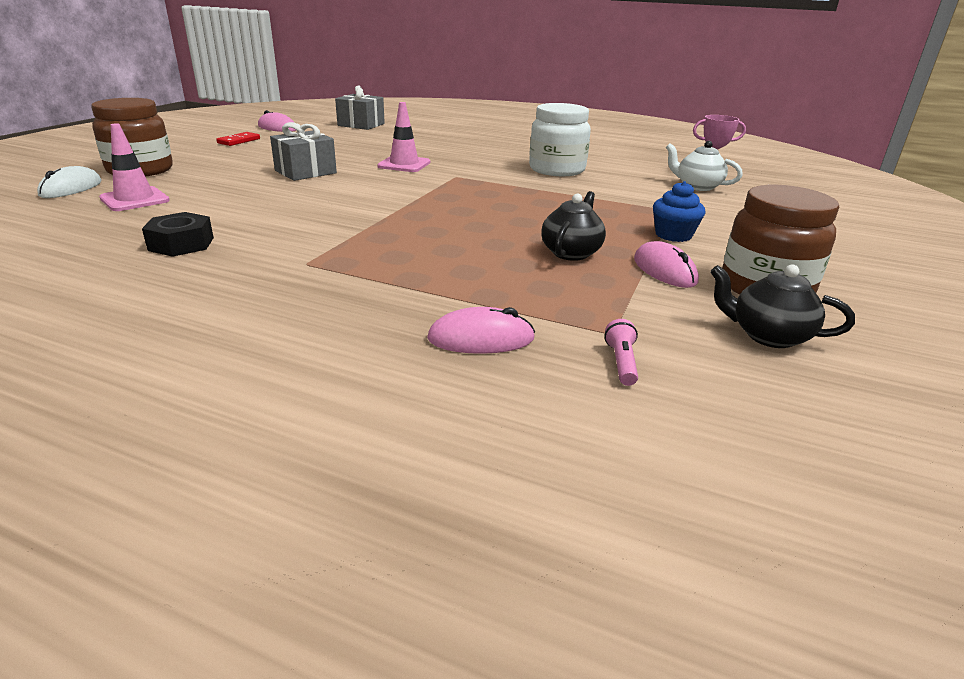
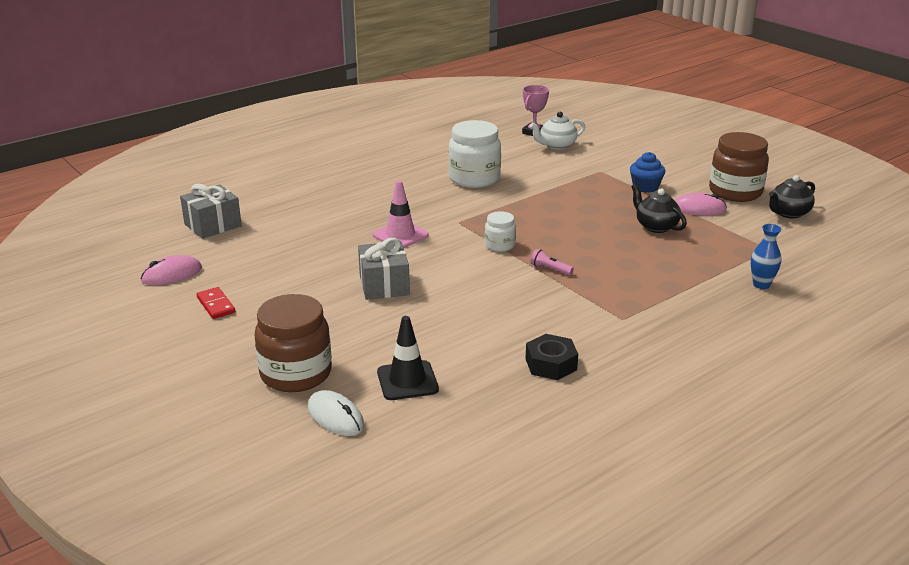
camera: 60 degrees left, 0 degrees up
pink traffic cone [99,123,170,211] -> black traffic cone [377,316,439,400]
pink mouse [427,307,535,354] -> blue vase [751,224,782,289]
pink flashlight [604,319,638,386] -> pink flashlight moved to [531,249,574,275]
none -> white jar [485,211,516,252]

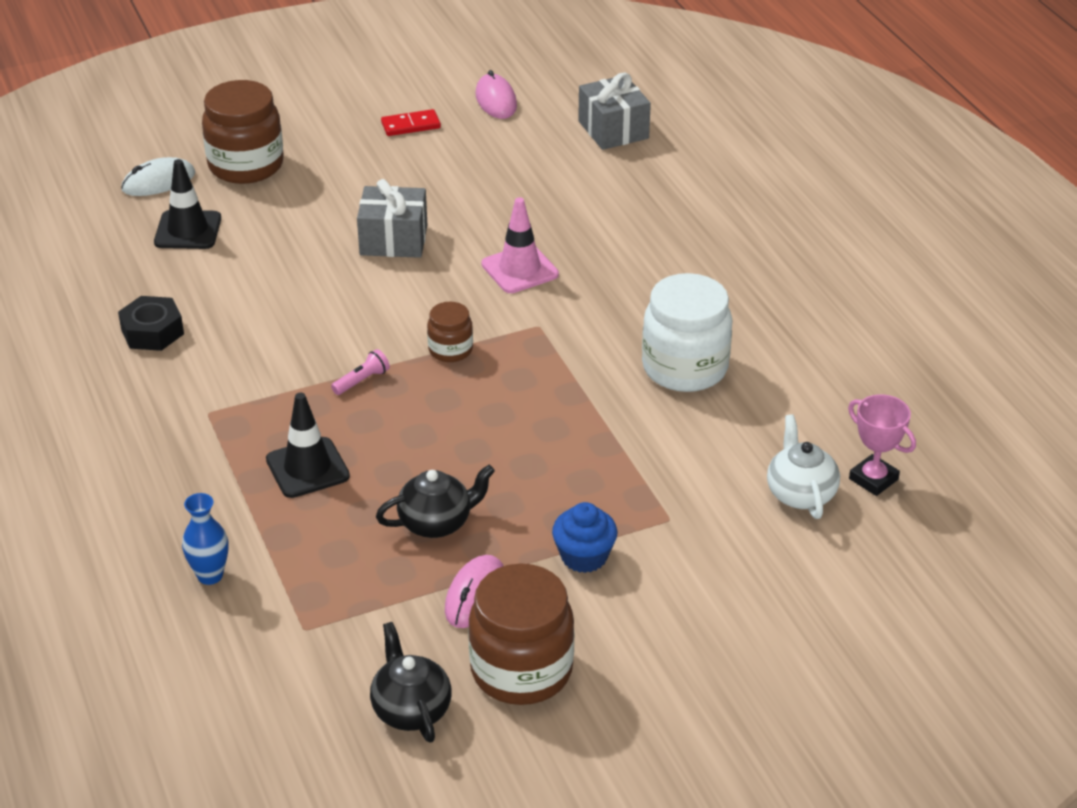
camera: 105 degrees right, 10 degrees up
white jar [485,211,516,252] -> brown jar [427,302,473,362]
none -> black traffic cone [266,393,350,498]

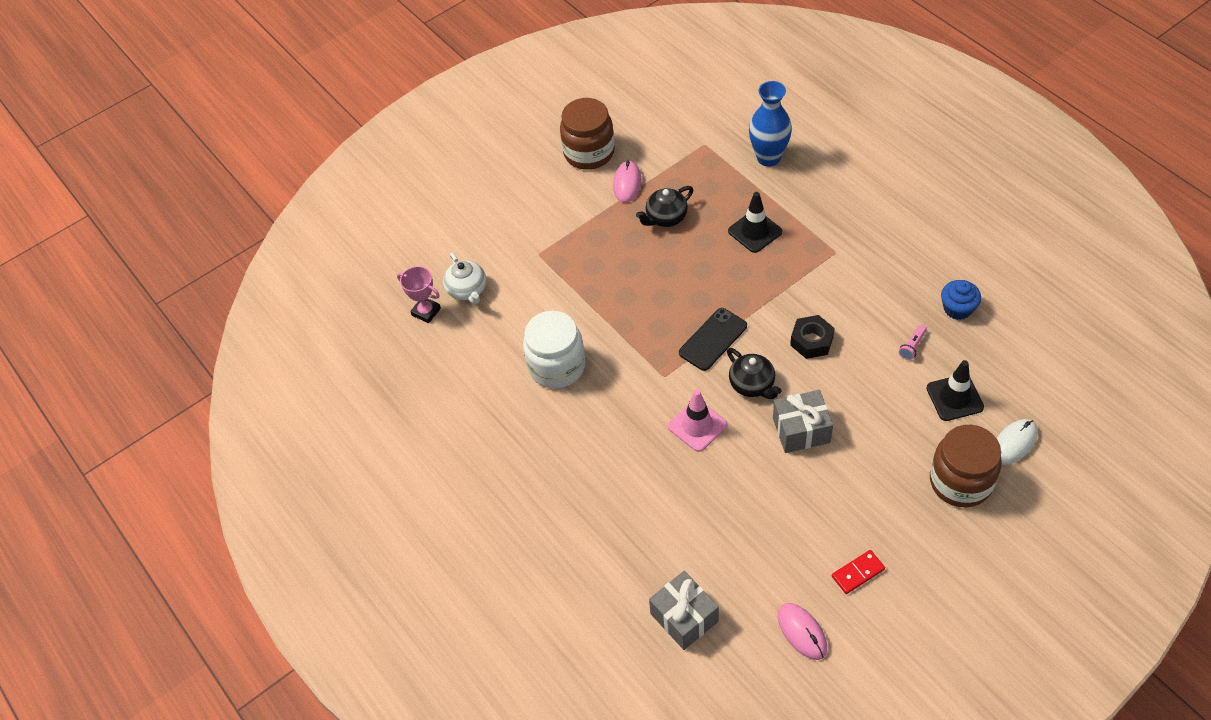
camera: 170 degrees right, 15 degrees up
black nut [118,296,184,351] -> black nut moved to [790,315,835,359]
blue vase [182,493,228,585] -> blue vase [749,81,792,167], size x1.70
pink flashlight [331,349,390,395] -> pink flashlight moved to [899,324,927,360]
black teapot [370,622,452,743] -> black teapot moved to [727,348,781,399]
brown jar [427,302,473,362] -> black phone [679,308,747,371]
blue cupcake [552,502,617,573] -> blue cupcake moved to [941,280,981,320]

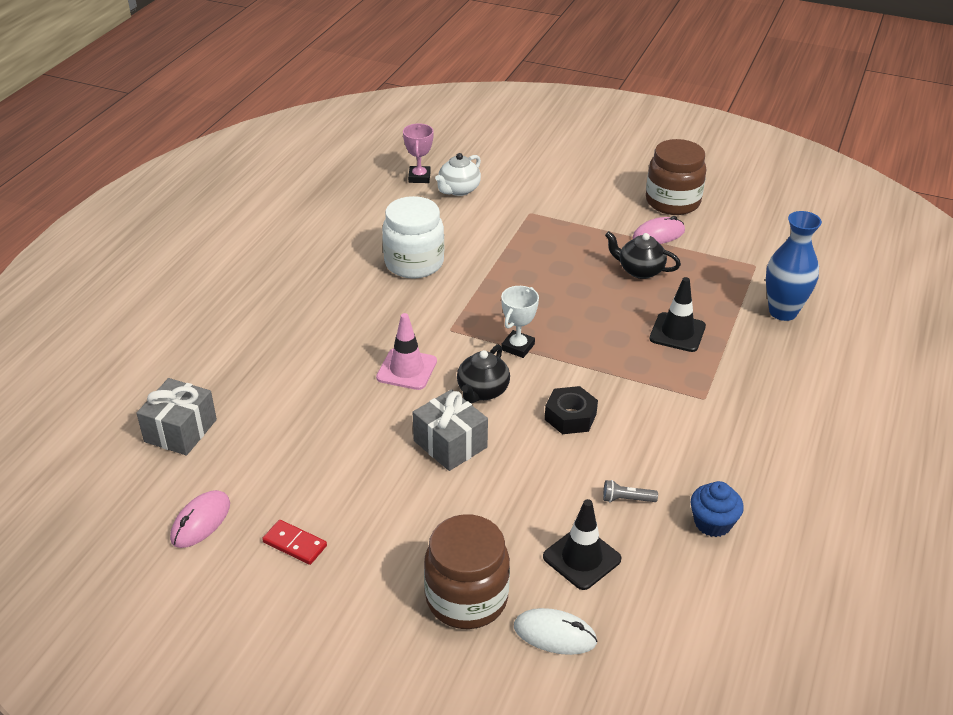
camera: 55 degrees right, 15 degrees down
black phone [679,308,747,371] -> white trophy [501,286,539,358]
pink flashlight [899,324,927,360] -> grey flashlight [603,480,658,502]

